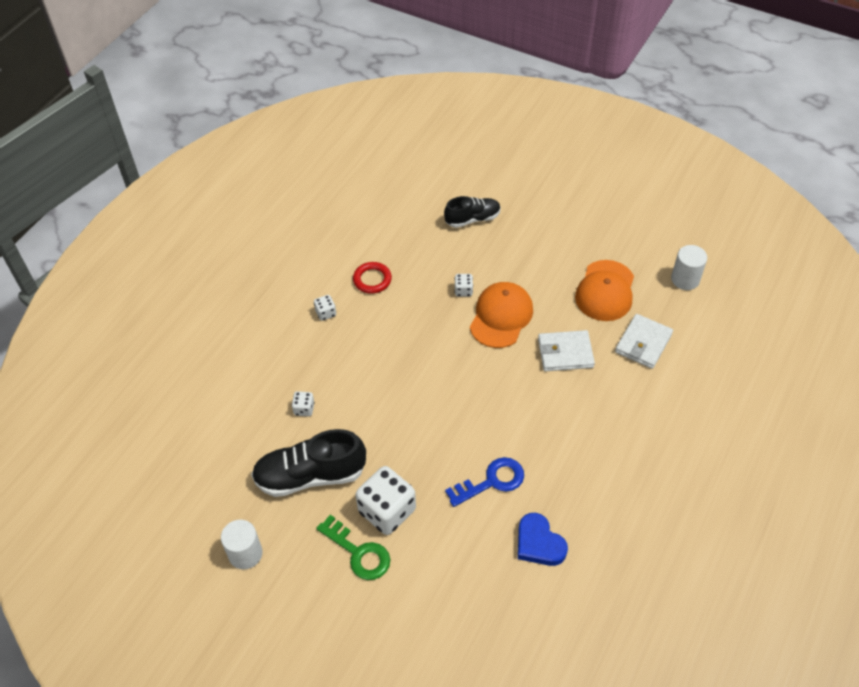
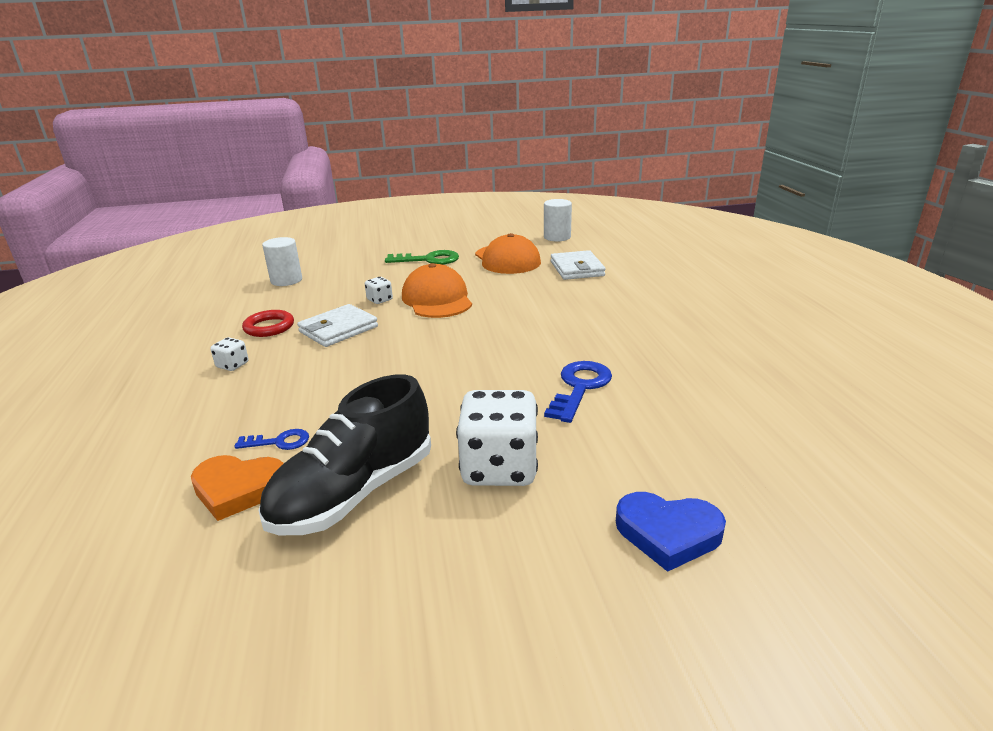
camera: 40 degrees left, 25 degrees down
white cylinder [221,520,262,570] -> white cylinder moved to [262,237,302,286]
white dice [292,391,315,416] -> blue key [234,429,309,450]
green key [316,515,390,580] -> green key moved to [385,250,459,265]
black shoe [444,196,501,228] -> none
blue heart [518,513,568,566] -> blue heart moved to [616,492,726,572]
white wallet [538,330,595,371] -> white wallet moved to [297,304,378,347]
none -> orange heart [191,455,284,521]

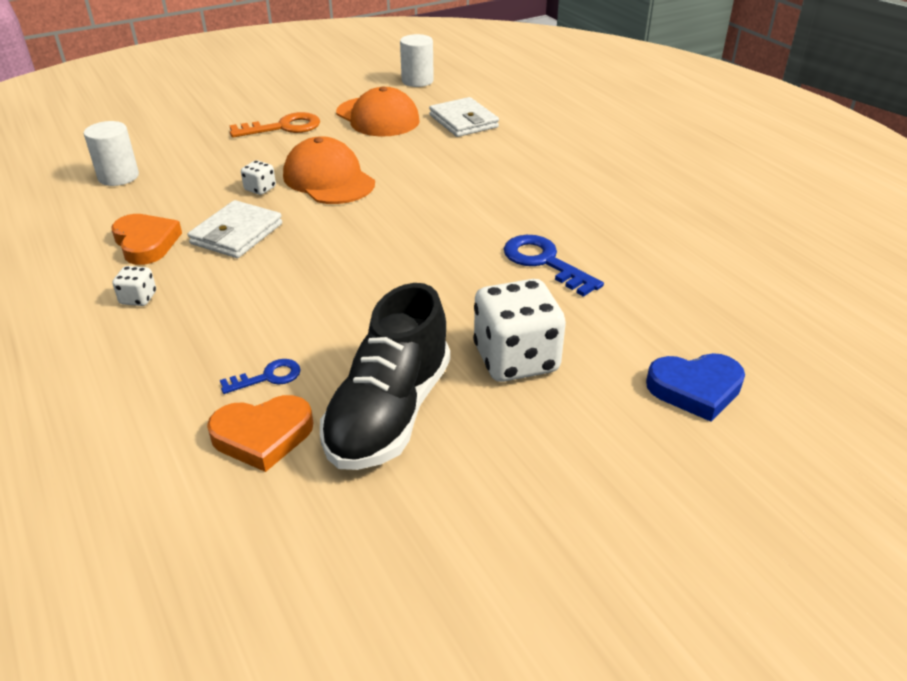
camera: 20 degrees left, 10 degrees up
red ring [242,310,294,337] -> orange heart [112,214,182,265]
green key [385,250,459,265] -> orange key [229,112,320,138]
blue key [544,361,612,423] -> blue key turned 45 degrees counterclockwise [504,235,604,297]

